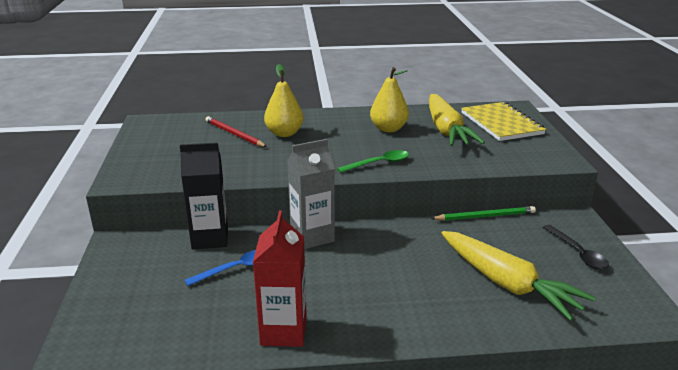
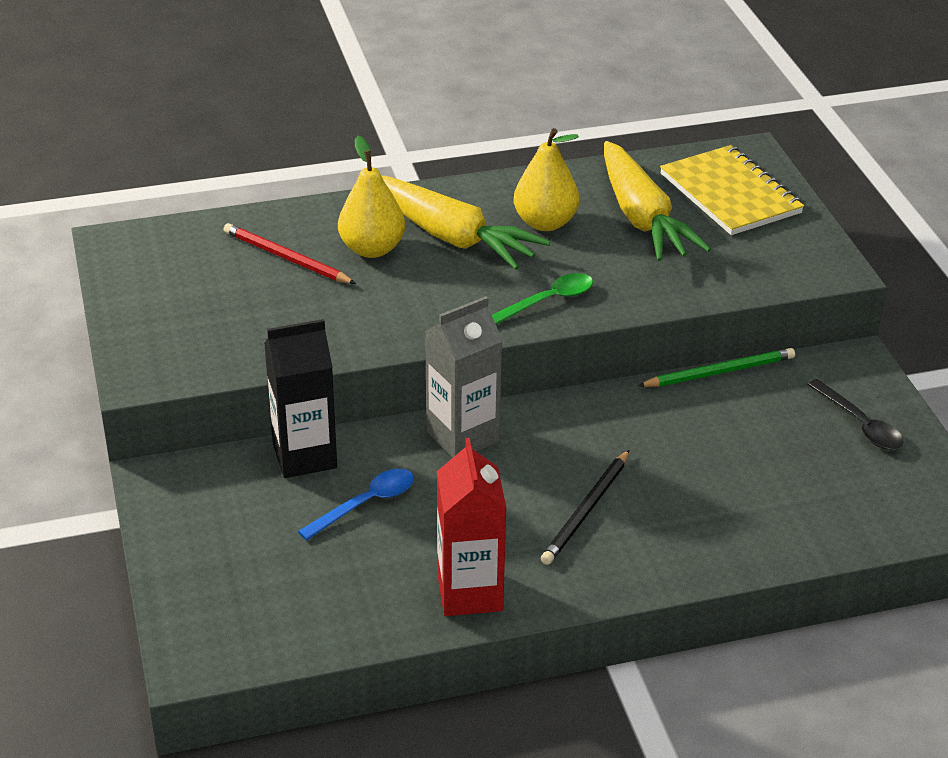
camera: 10 degrees left, 10 degrees up
yellow carrot [441,231,595,321] -> yellow carrot moved to [382,176,550,270]
none -> black pencil [541,450,629,565]

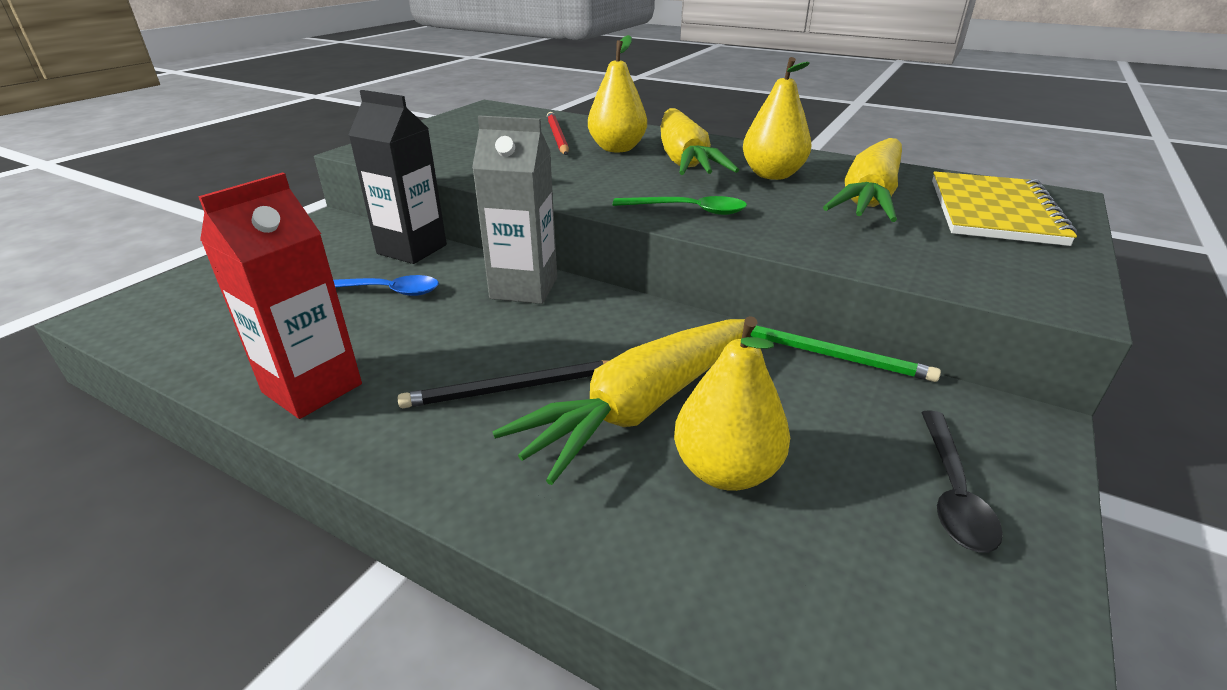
camera: 45 degrees right, 5 degrees down
none -> yellow carrot [492,319,745,485]
none -> yellow pear [674,316,790,491]

